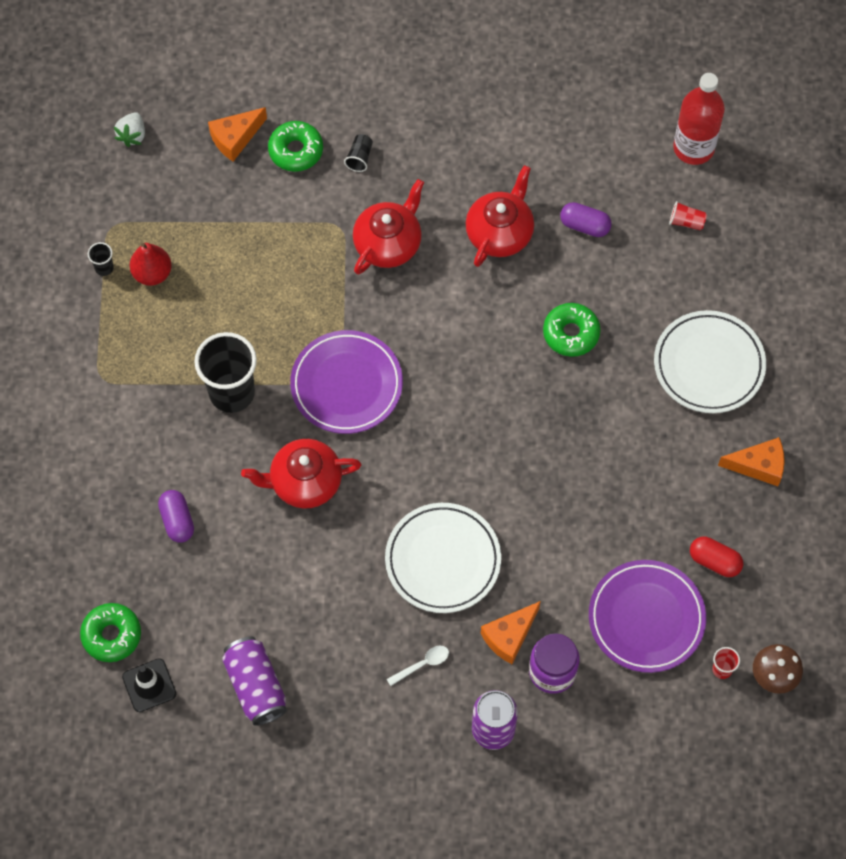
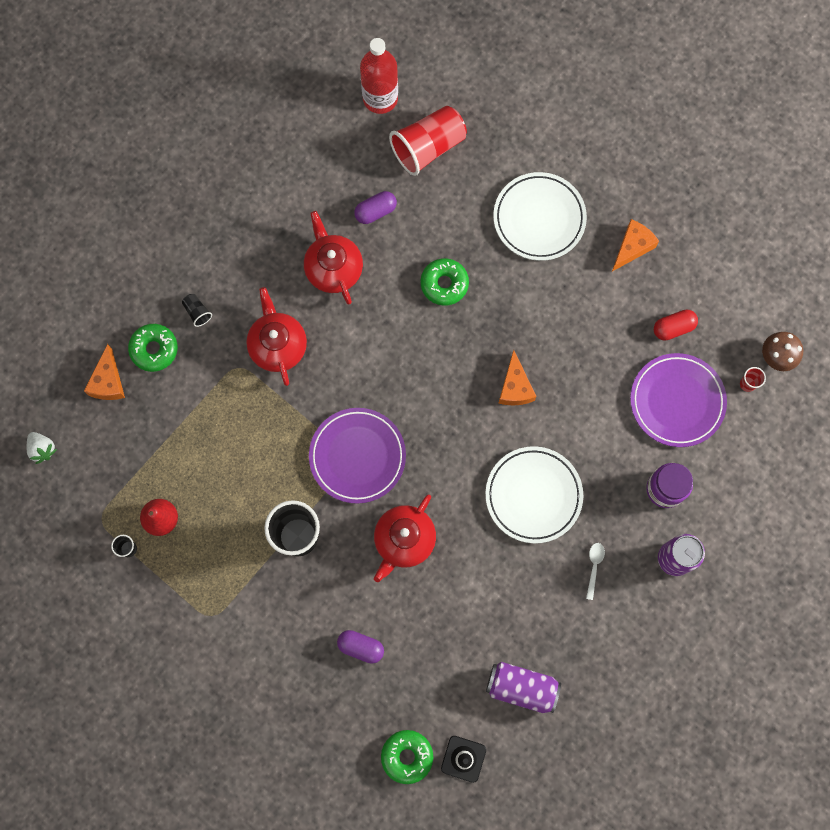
camera: 50 degrees left, 10 degrees up
orange cheese [481,601,541,664] -> orange cheese moved to [498,350,537,405]
red cup [669,201,707,230] -> red cup [389,106,467,176], size x2.39

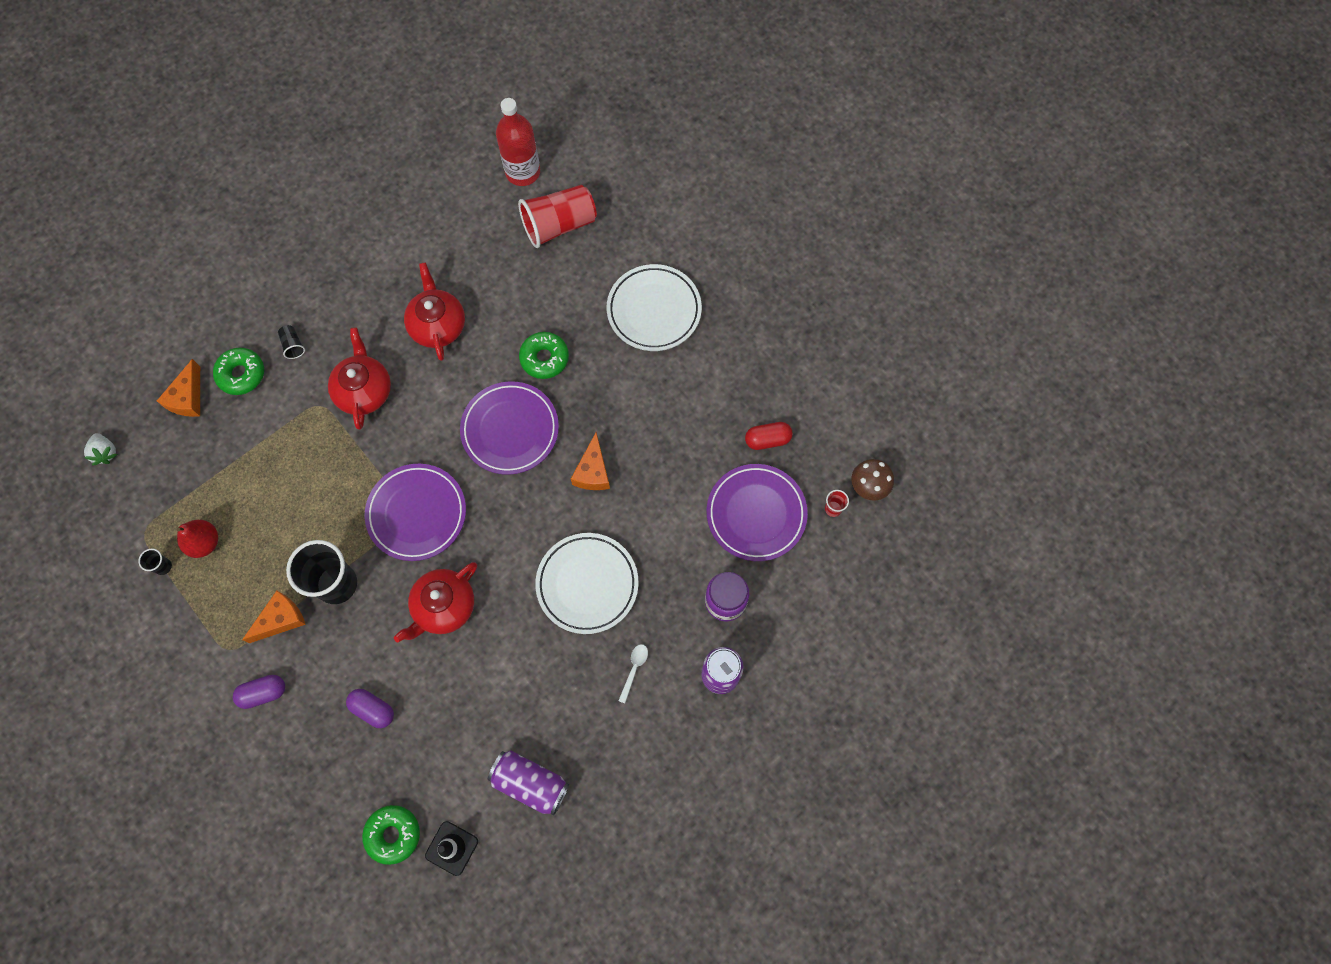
camera: 10 degrees right, 5 degrees down
purple capsule [354,191,397,224] -> purple capsule moved to [233,675,285,709]
orange cheese [612,219,659,271] -> orange cheese moved to [242,591,306,643]
none -> purple plate [460,381,559,475]

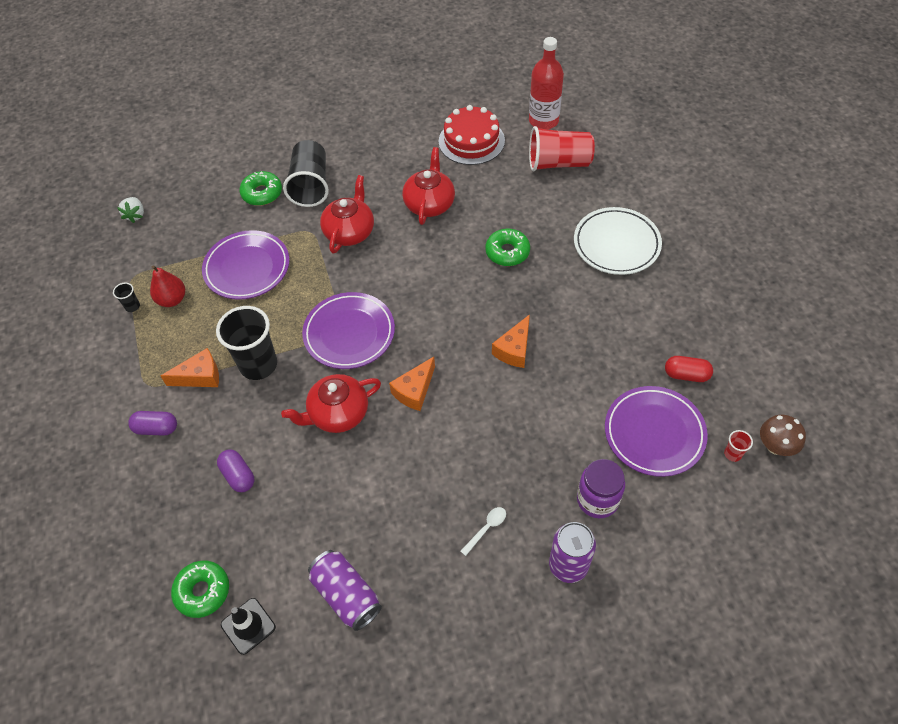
camera: 25 degrees right, 15 degrees down
orange cheese [157,359,200,417] -> orange cheese moved to [389,357,435,411]
black cup [278,325,305,359] -> black cup [283,140,329,207], size x2.39
purple plate [460,381,559,475] -> purple plate moved to [202,230,289,299]
white plate [535,533,639,634] -> none
none -> red cake [439,105,505,165]

